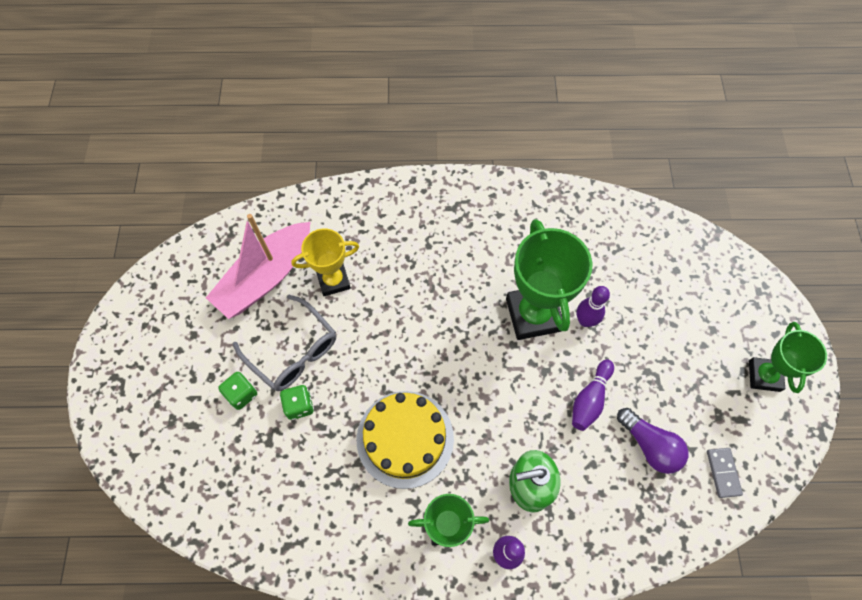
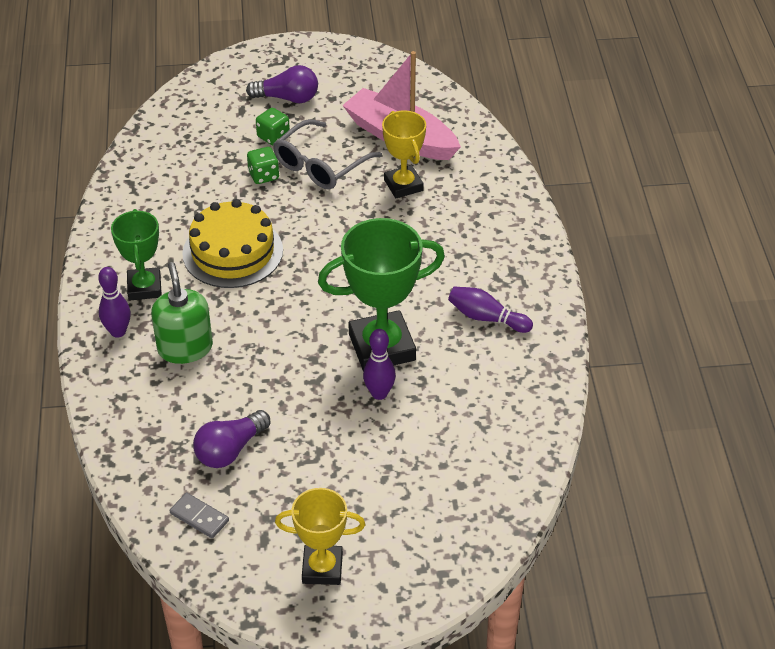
camera: 85 degrees right, 20 degrees down
purple bowling pin [572,360,614,431] -> purple bowling pin moved to [448,286,533,333]
grey domino [707,448,743,498] -> grey domino turned 45 degrees clockwise [170,493,229,538]
green trophy [749,322,827,393] -> yellow trophy [275,488,365,585]
none -> purple light bulb [246,65,318,103]

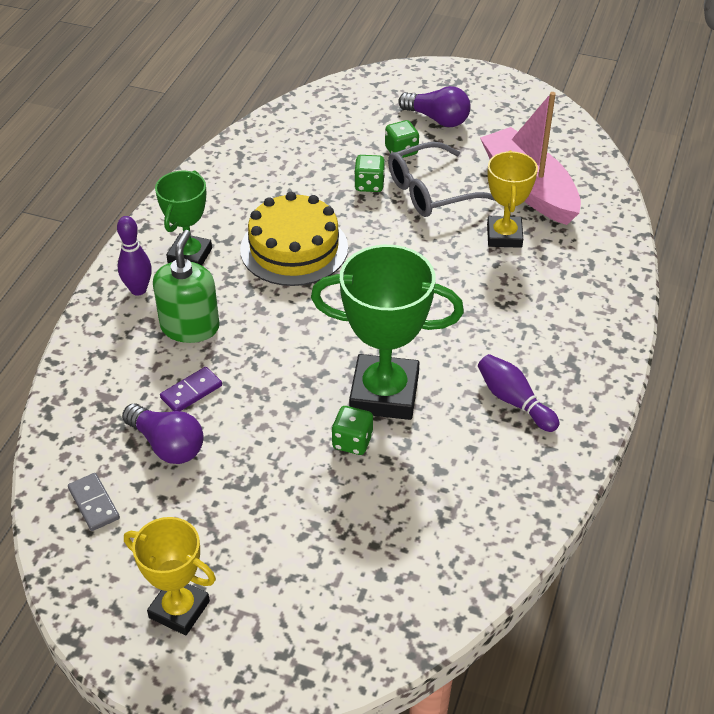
camera: 25 degrees right, 0 degrees up
purple light bulb [193,410,270,468] -> purple light bulb turned 120 degrees counterclockwise [122,404,204,464]
purple bowling pin [363,329,396,400] -> green dice [331,406,373,455]
none -> purple domino [160,367,222,411]

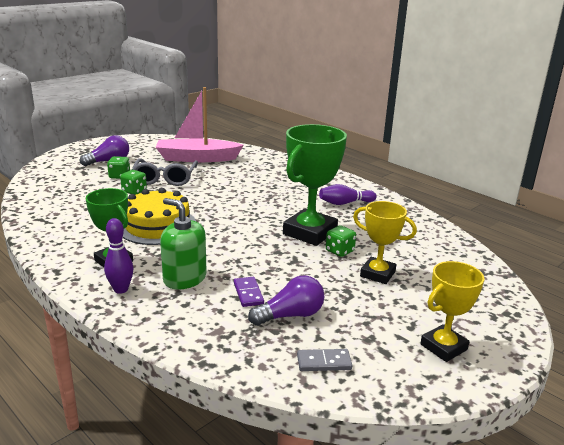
camera: 65 degrees left, 20 degrees down
yellow trophy [487,151,538,248] -> yellow trophy moved to [353,201,417,284]

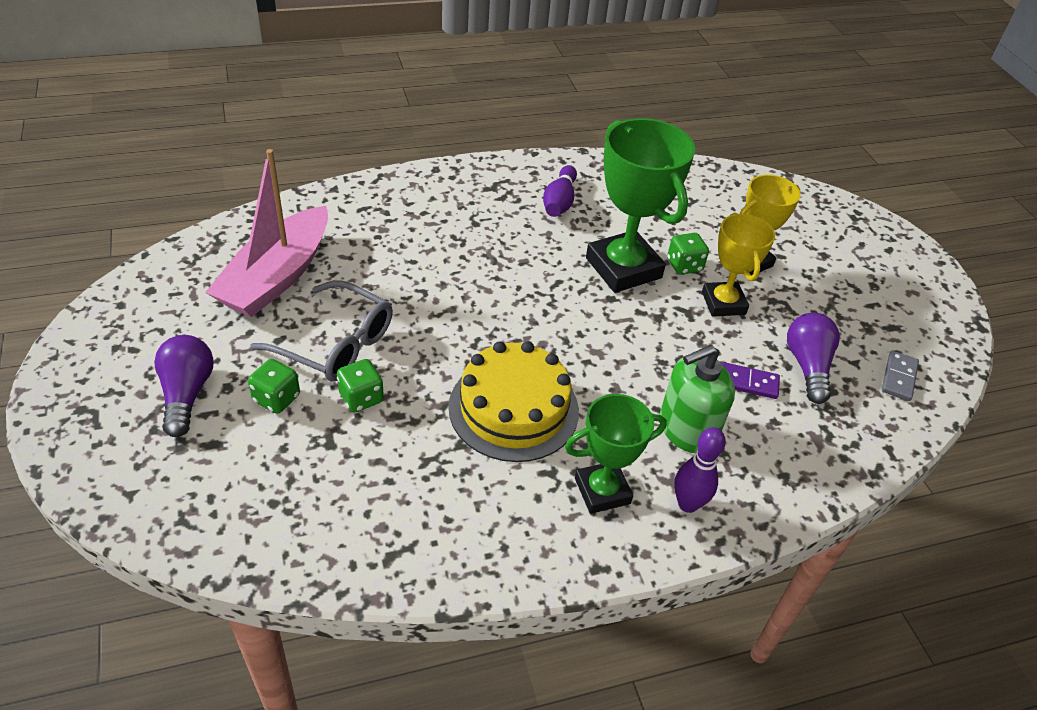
camera: 65 degrees left, 20 degrees up
yellow trophy [420,261,484,362] -> yellow trophy moved to [702,213,775,317]

